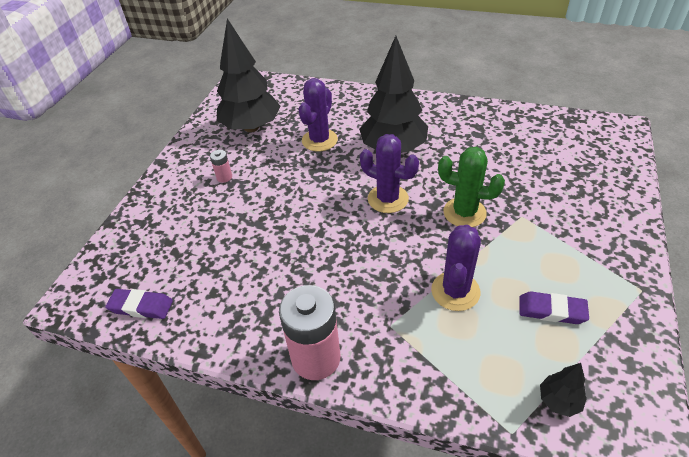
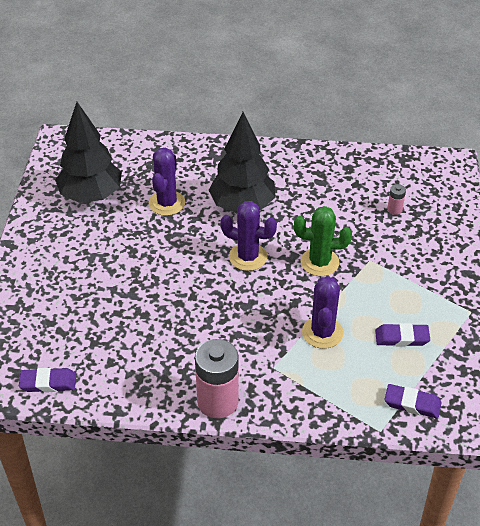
camera: 15 degrees left, 0 degrees up
pink battery [210,150,232,183] -> pink battery moved to [387,184,406,215]
black tree [540,363,587,417] -> purple eraser [385,384,442,419]

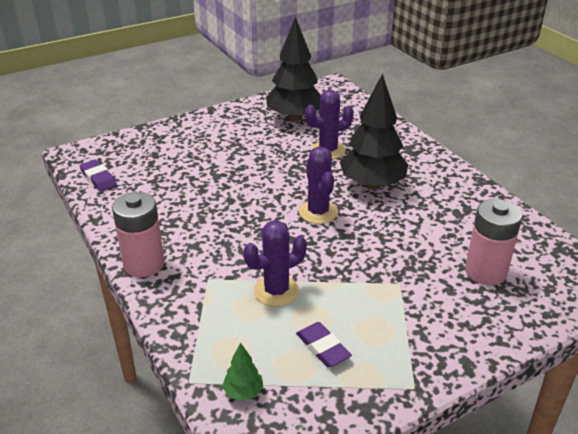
camera: 55 degrees right, 10 degrees down
green cactus [294,206,352,276] -> none
purple eraser [385,384,442,419] -> green tree [222,342,263,401]
pink battery [387,184,406,215] -> pink battery [465,199,522,285], size x2.27

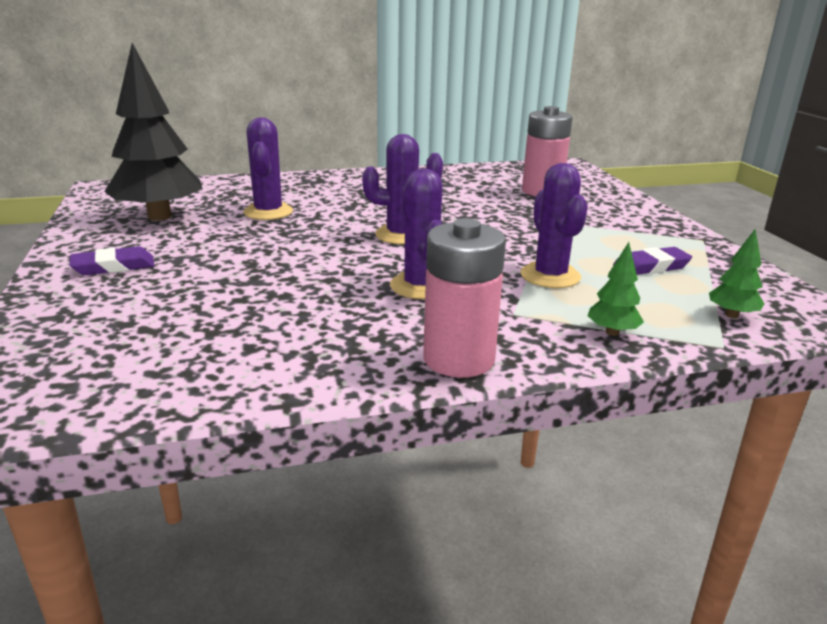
camera: 75 degrees left, 10 degrees down
purple eraser [80,160,117,192] -> purple eraser moved to [69,246,154,275]
black tree [340,73,408,190] -> none
none -> purple cactus [390,169,443,299]
none -> green tree [588,242,644,336]

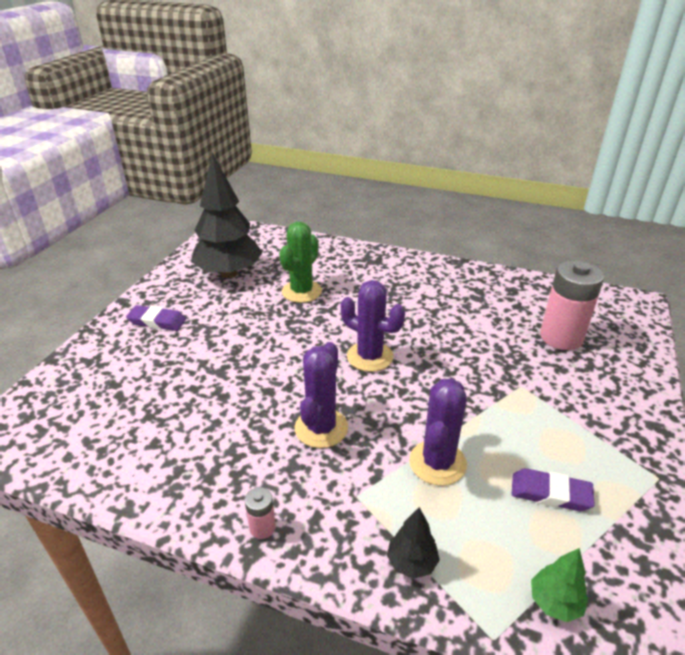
camera: 35 degrees right, 10 degrees up
purple cactus [243,117,293,220] -> green cactus [279,222,322,303]
pink battery [423,218,506,377] -> pink battery [245,487,276,539], size x0.44
green tree [588,242,644,336] -> black tree [387,507,440,579]

